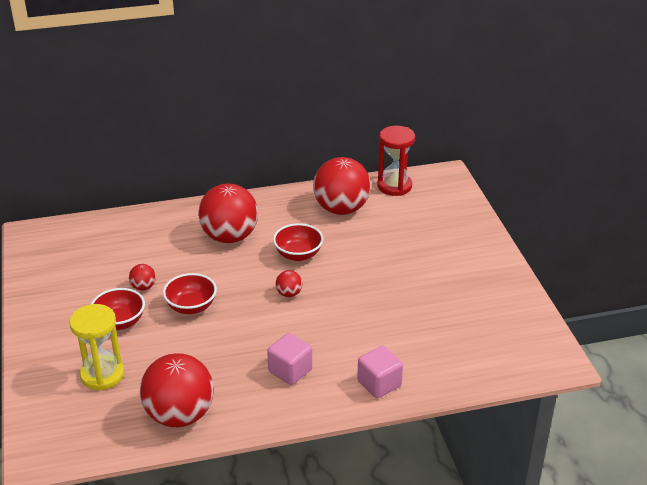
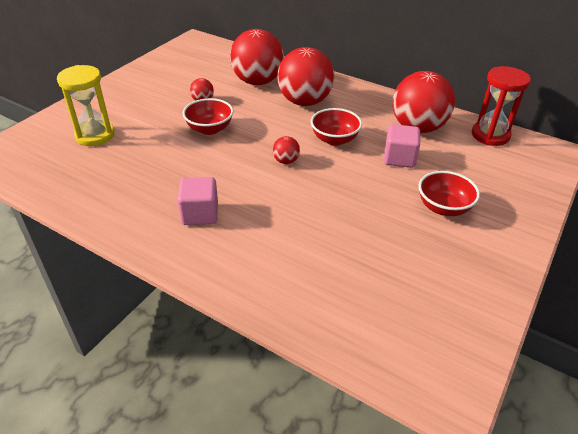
camera: 45 degrees right, 5 degrees up
red bowl [91,288,145,330] -> red bowl moved to [418,171,480,216]
red ball [140,353,214,427] -> red ball moved to [230,29,284,85]
pink cube [357,346,403,398] -> pink cube moved to [384,124,420,168]

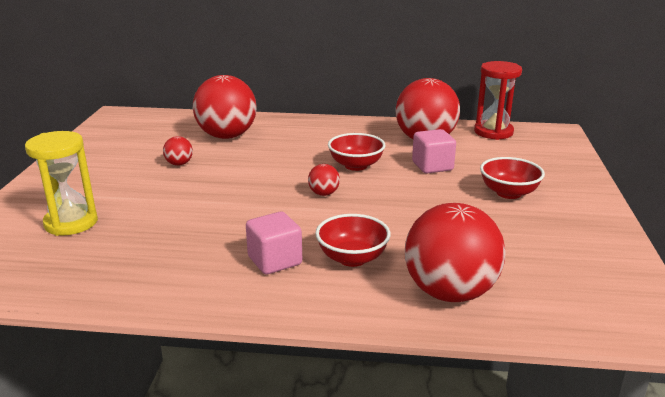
camera: 25 degrees left, 15 degrees down
red bowl [183,98,233,135] -> red bowl moved to [315,214,391,267]
red ball [277,47,334,106] -> red ball moved to [405,203,506,302]

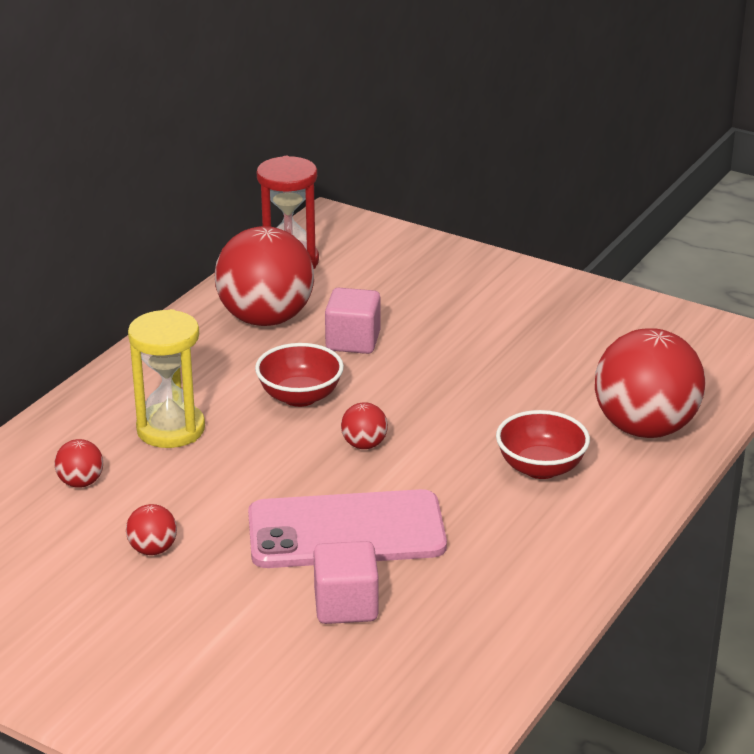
camera: 65 degrees left, 5 degrees up
yellow hourglass [25,131,98,236] -> yellow hourglass moved to [128,309,205,448]
red ball [193,75,257,139] -> red ball [54,439,103,488], size x0.43
pink cube [246,212,302,274] -> pink cube moved to [314,541,379,624]
red bowl [480,157,545,199] -> none
none -> pink phone [248,489,447,568]

